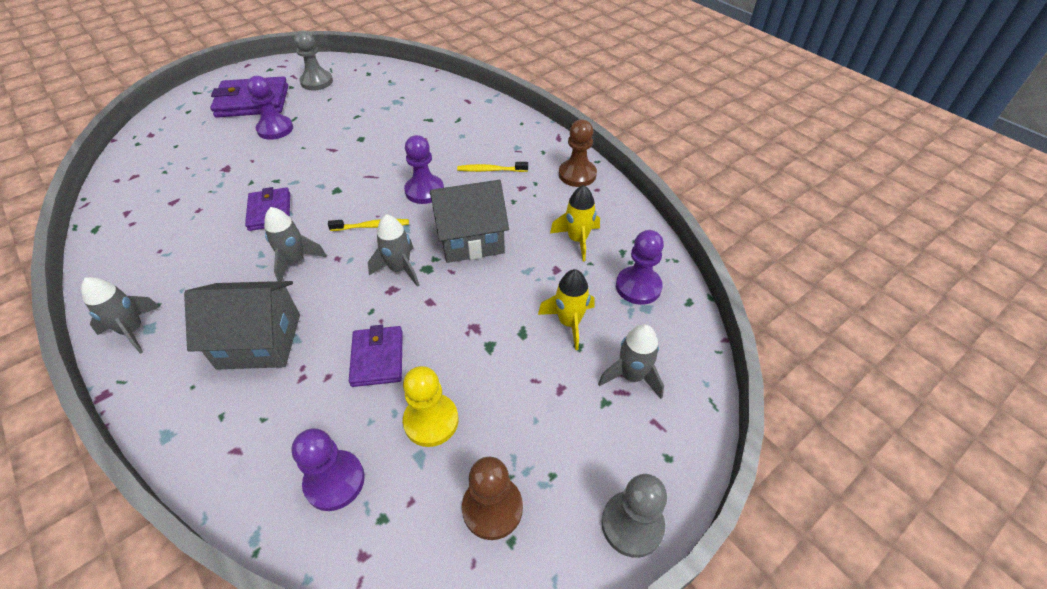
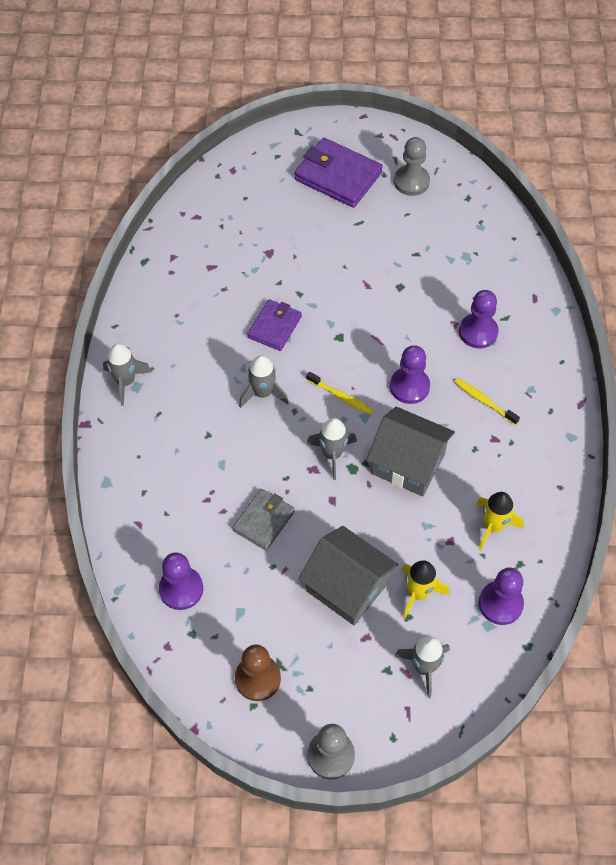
camera: 40 degrees right, 10 degrees up
grey house [184,281,300,369] -> grey house moved to [298,526,398,625]
purple pawn [247,76,293,140] -> purple pawn moved to [459,290,498,349]
purple wallet [349,325,403,387] -> grey wallet [232,489,295,551]
yellow pawn [403,366,459,447] -> none
brown pawn [559,120,597,187] -> none

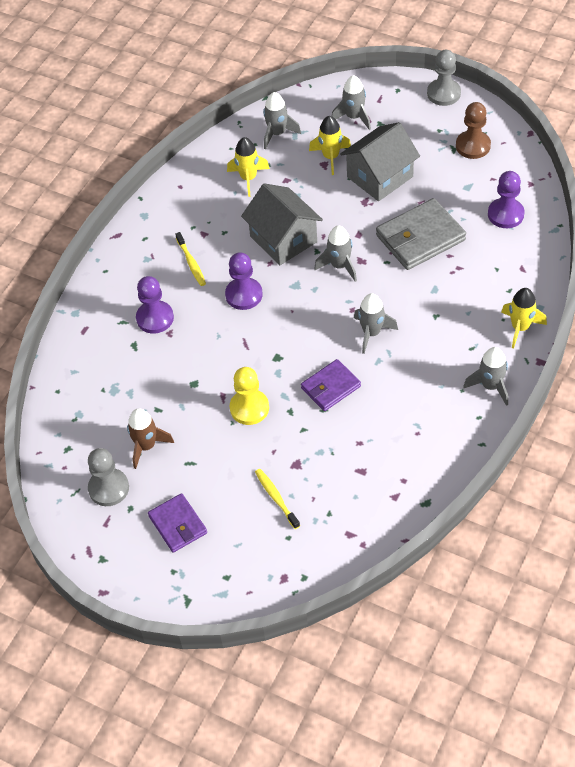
camera: 150 degrees left, 5 degrees down
grey wallet [232,489,295,551] -> grey wallet [376,198,466,270], size x1.61
purple wallet [294,138,383,208] -> purple wallet [148,493,207,553], size x0.62
grey house [298,526,398,625] -> grey house turned 75 degrees clockwise [340,122,420,201]
yellow toothbrush [306,372,373,415] -> yellow toothbrush moved to [255,469,300,529]
purple pawn [479,568,524,625] -> grey rocket [263,92,301,149]
none -> brown rocket [127,408,174,469]
none -> yellow pawn [230,367,269,425]
none -> yellow rocket [501,288,547,348]

